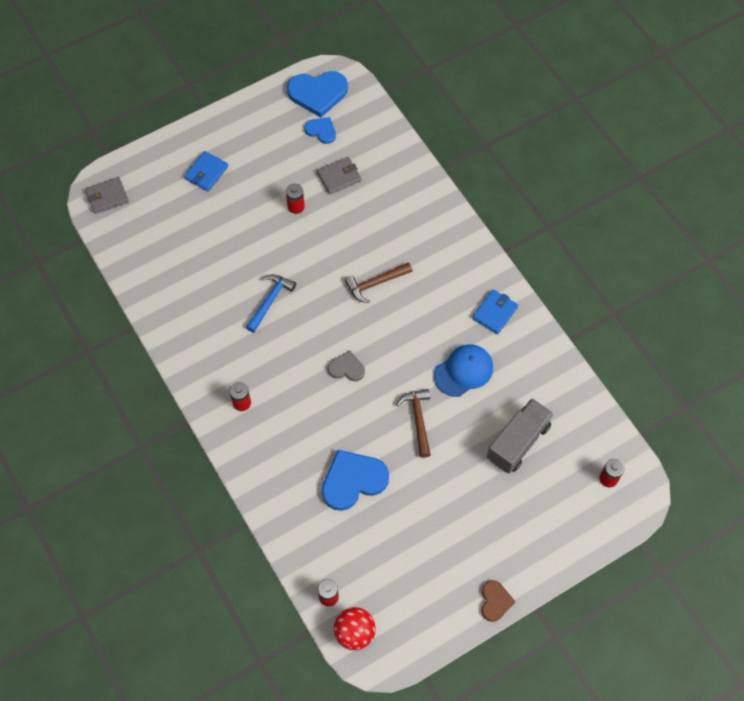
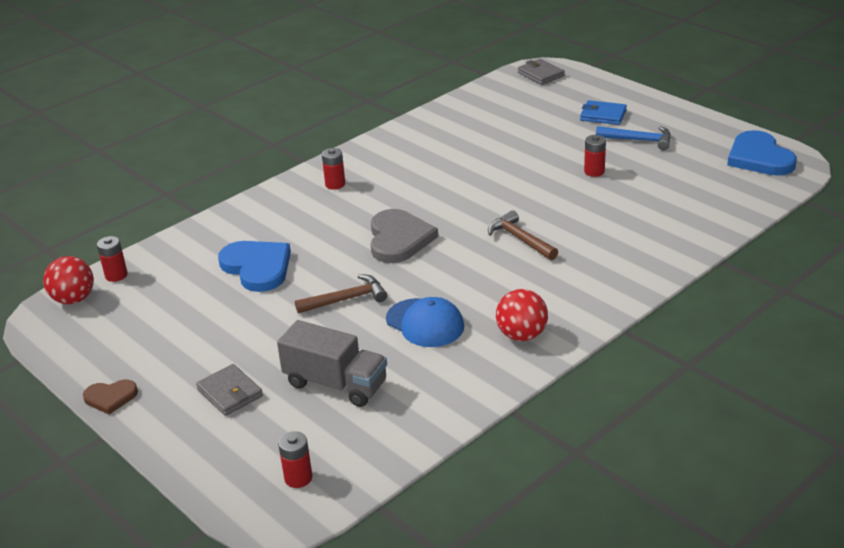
camera: 80 degrees right, 30 degrees down
blue hammer [246,274,296,333] -> blue hammer moved to [596,126,671,150]
blue heart [304,117,336,144] -> none
grey wallet [317,157,361,194] -> grey wallet moved to [196,364,263,416]
grey heart [328,351,365,381] -> grey heart [371,209,438,263], size x1.81
blue wallet [472,289,518,334] -> red ball [496,289,548,341]

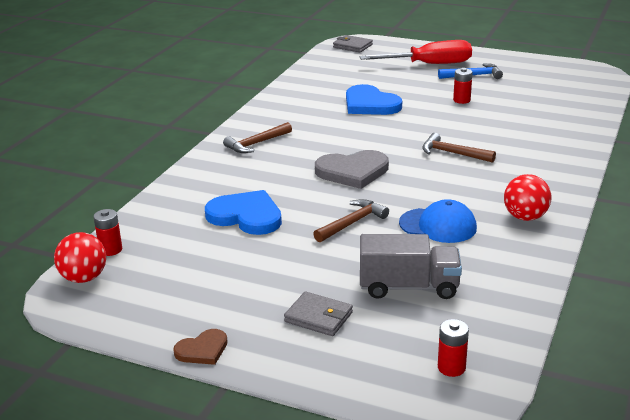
camera: 25 degrees left, 5 degrees down
red battery [322,148,345,190] -> brown hammer [223,122,292,153]
grey heart [371,209,438,263] -> grey heart turned 105 degrees clockwise [315,150,389,189]
blue wallet [580,100,627,125] -> red screwdriver [360,40,472,64]
blue heart [727,130,797,176] -> blue heart moved to [346,84,402,115]

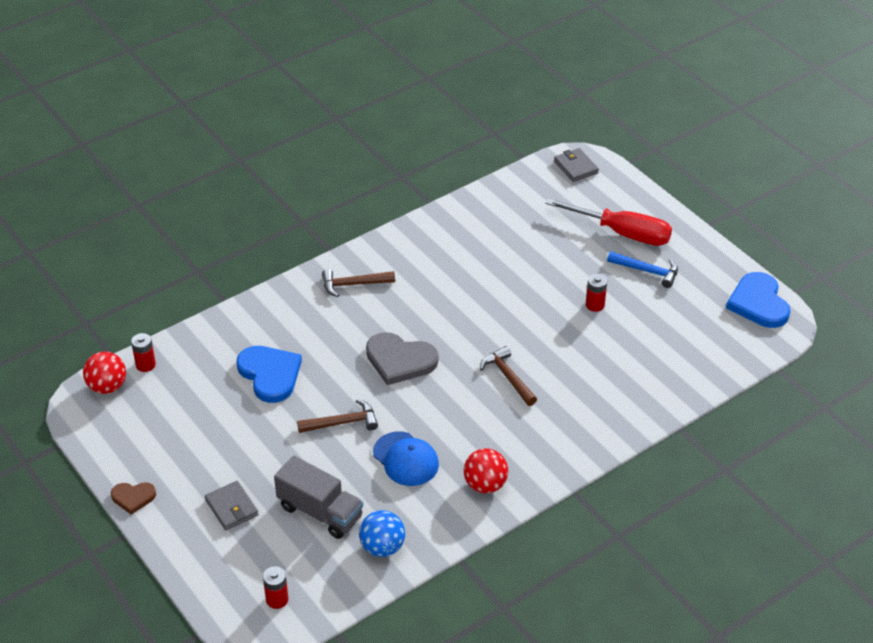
camera: 30 degrees right, 15 degrees up
blue heart [346,84,402,115] -> blue heart moved to [726,272,790,328]
none -> blue ball [359,510,405,557]

